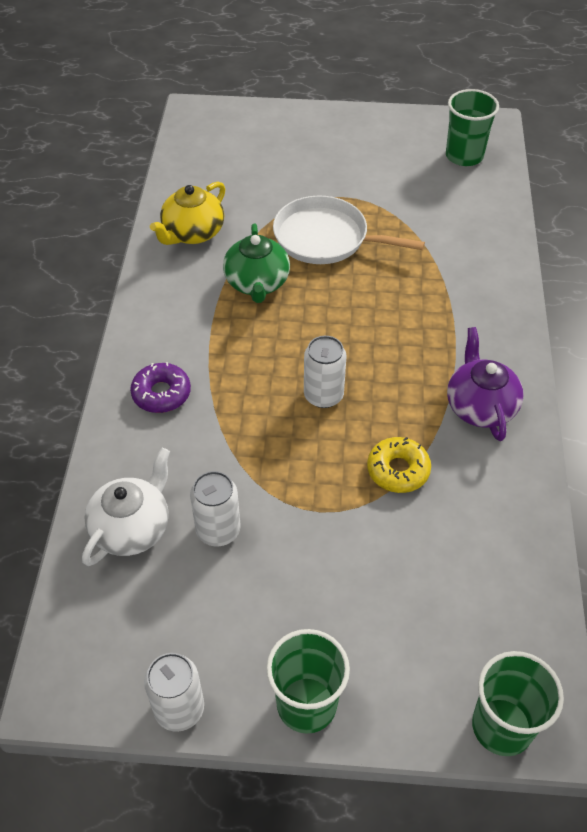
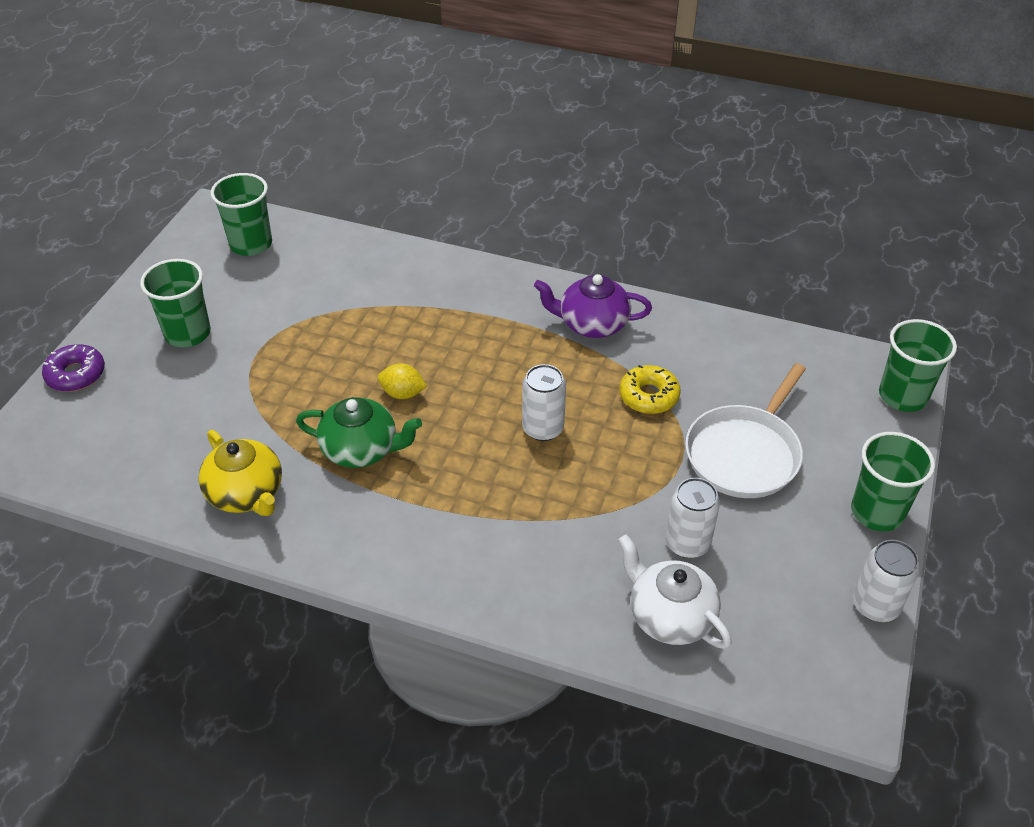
camera: 75 degrees left, 5 degrees down
purple donut [130,362,191,413] -> purple donut moved to [42,344,105,392]
white pan [273,195,425,264] -> white pan moved to [685,363,806,498]
none -> green cup [140,259,211,347]
none -> yellow lemon [378,363,427,399]

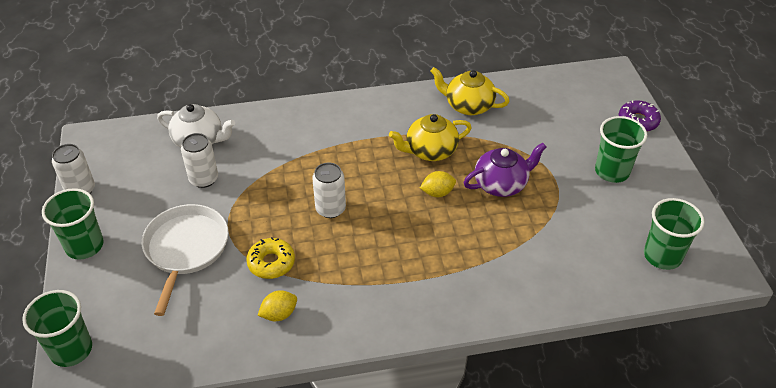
camera: 150 degrees right, 0 degrees up
green teapot [296,397,422,468] -> yellow teapot [389,114,472,161]
purple teapot [534,274,652,338] -> purple teapot moved to [464,142,547,197]
none -> yellow lemon [258,290,297,321]

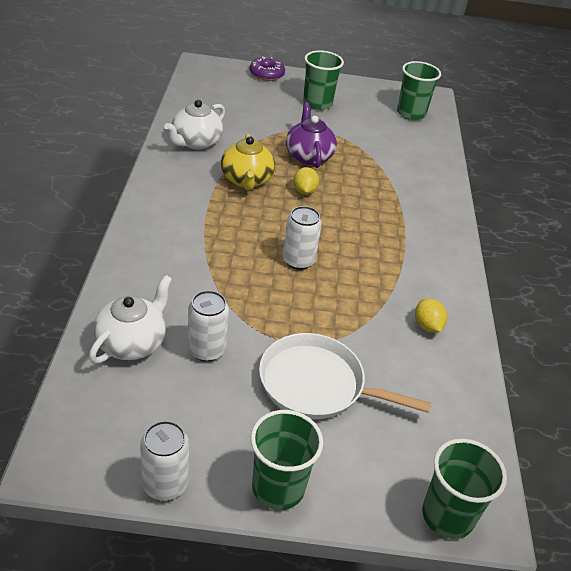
camera: 80 degrees left, 5 degrees down
yellow donut [246,237,295,279] -> none
yellow teapot [430,67,509,115] -> white teapot [164,100,225,150]

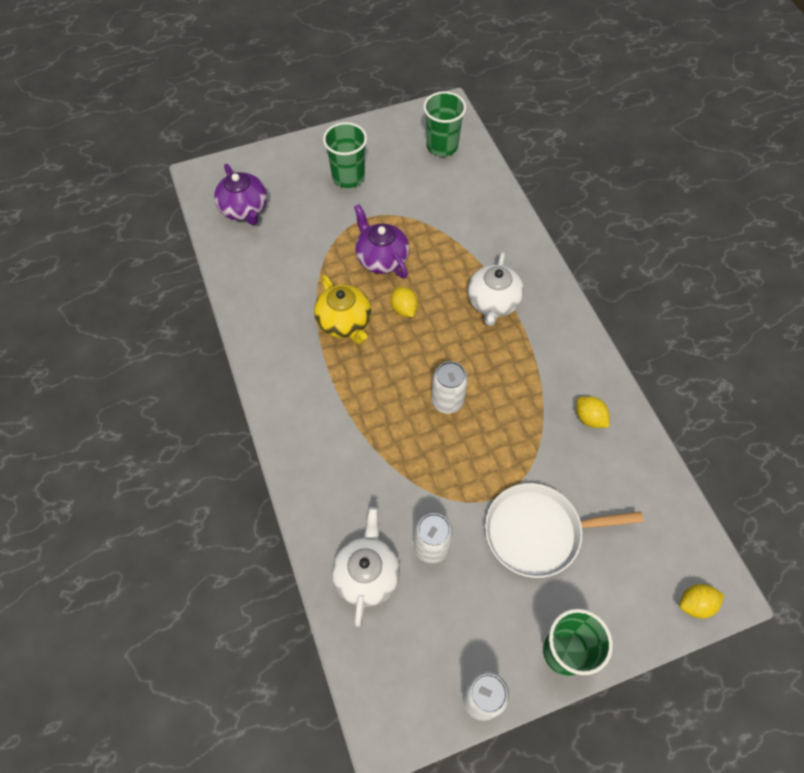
camera: 20 degrees left, 20 degrees up
white teapot [164,100,225,150] -> white teapot moved to [468,252,524,326]
purple donut [250,56,285,81] -> none
green cup [422,439,507,539] -> yellow lemon [680,584,724,619]
none -> purple teapot [214,164,267,225]

